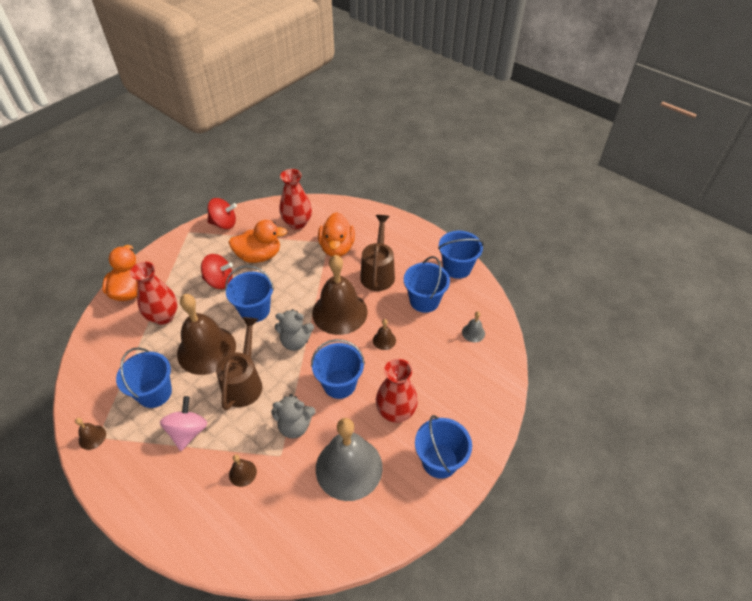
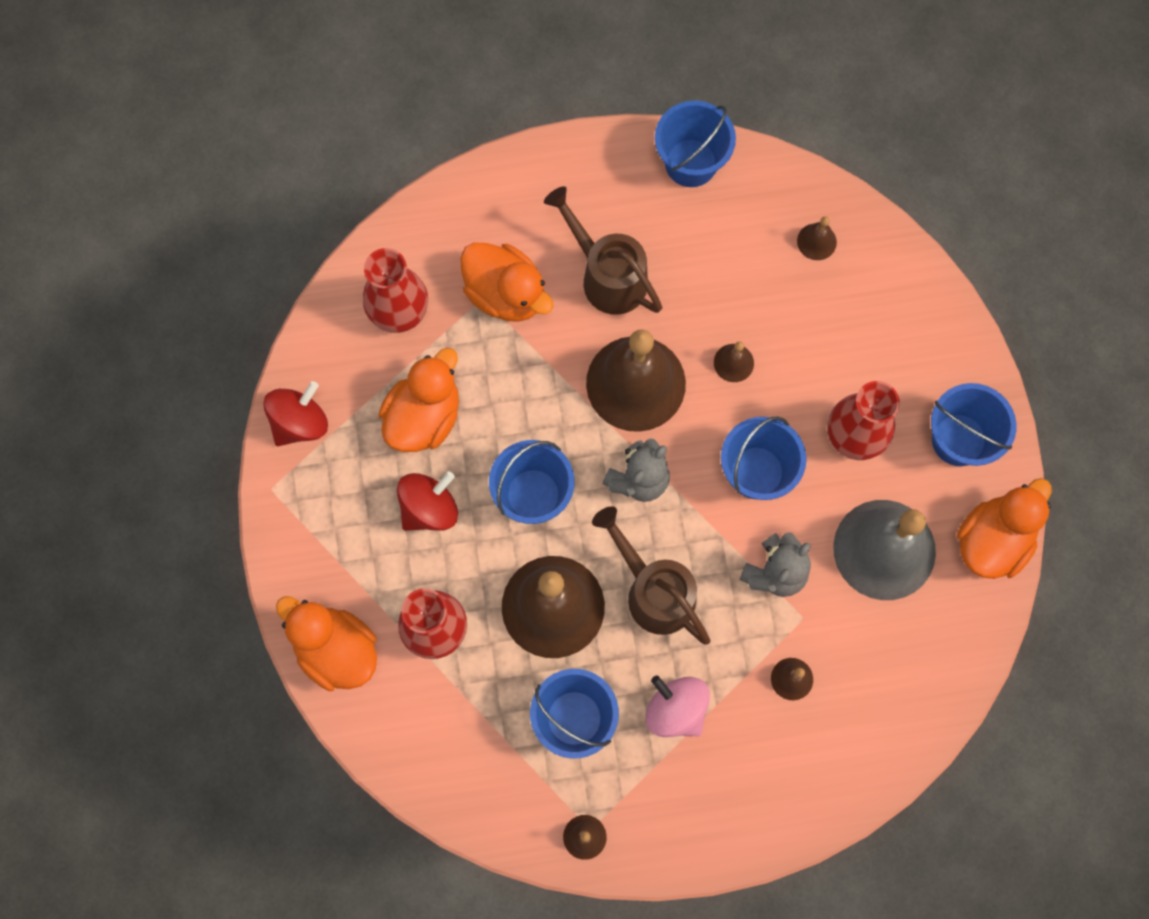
camera: 50 degrees left, 25 degrees up
blue bucket [404,256,450,313] -> none
grey bell [462,311,485,342] -> brown bell [797,217,837,260]
none -> orange duck [957,478,1052,579]

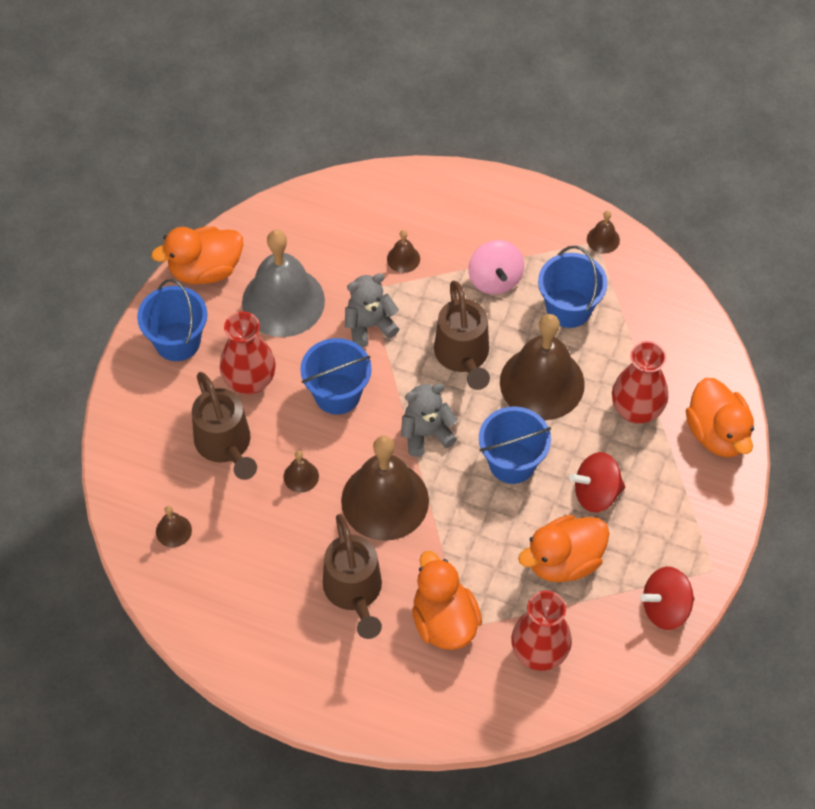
camera: 150 degrees left, 15 degrees down
blue bucket [655,100,736,187] -> none
none -> brown watering can [192,372,257,480]

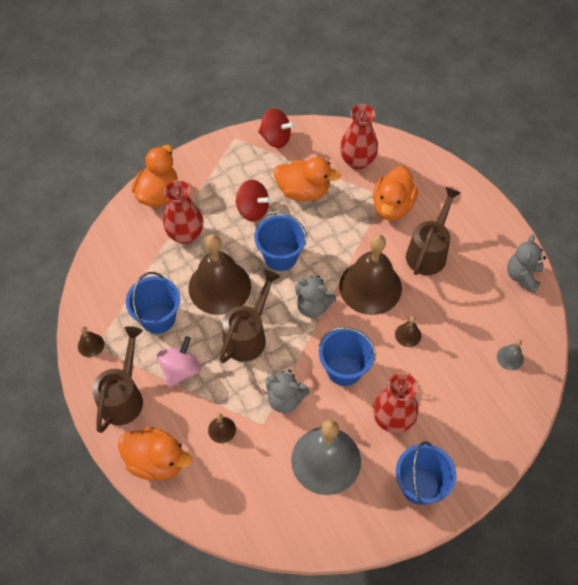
camera: 140 degrees left, 0 degrees up
orange duck [151,226,243,284] -> orange duck moved to [118,427,192,480]
brown bell [156,506,192,547] -> grey bell [497,339,524,370]
brown watering can [192,372,257,480] -> brown watering can moved to [92,326,143,433]
none -> grey teddy bear [507,235,546,293]

